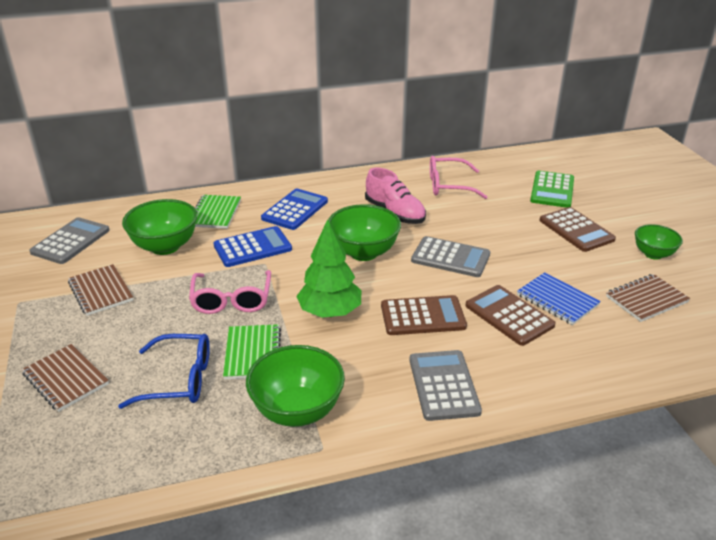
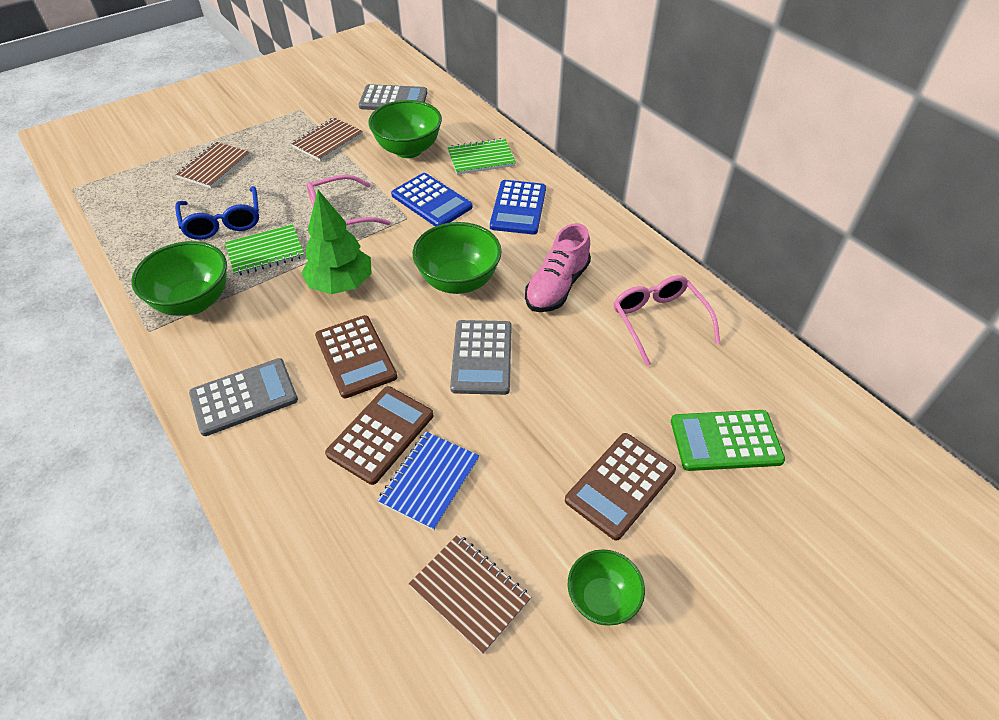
camera: 70 degrees right, 15 degrees up
blue calculator [261,189,328,230] -> blue calculator turned 90 degrees clockwise [490,180,546,235]

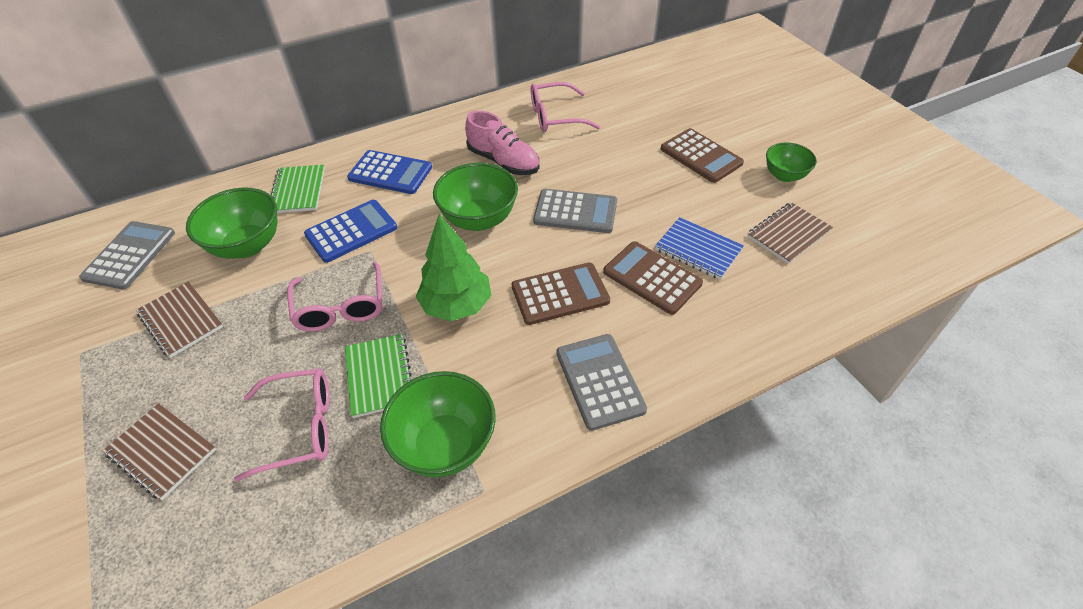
camera: 80 degrees left, 0 degrees up
blue glasses [175,186,259,240] -> pink glasses [234,368,330,482]
green calculator [671,410,785,471] -> none

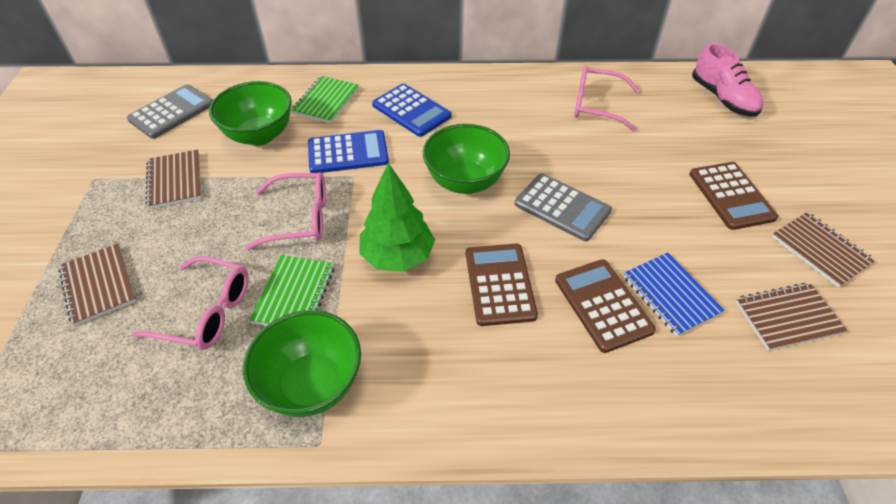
camera: 25 degrees right, 0 degrees up
pink glasses [287,262,382,332] -> pink glasses turned 105 degrees counterclockwise [245,172,326,250]
pink shoe [465,111,539,175] -> pink shoe moved to [692,43,763,117]
brown calculator [512,262,610,325] -> brown calculator turned 105 degrees counterclockwise [466,244,538,326]
grey calculator [556,334,647,431] -> none
green bowl [766,142,817,182] -> brown notebook [772,212,876,288]

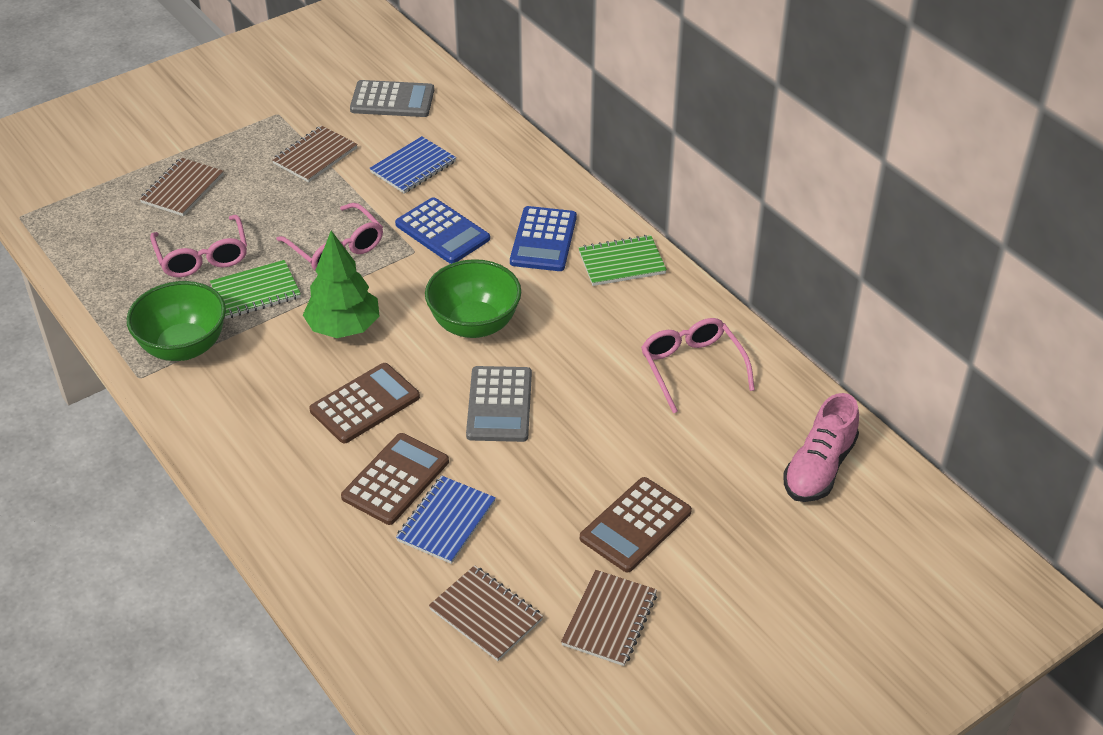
camera: 55 degrees right, 5 degrees down
green bowl [209,81,292,146] -> blue notebook [370,136,456,194]
green notebook [291,76,359,123] -> green notebook moved to [578,235,667,286]

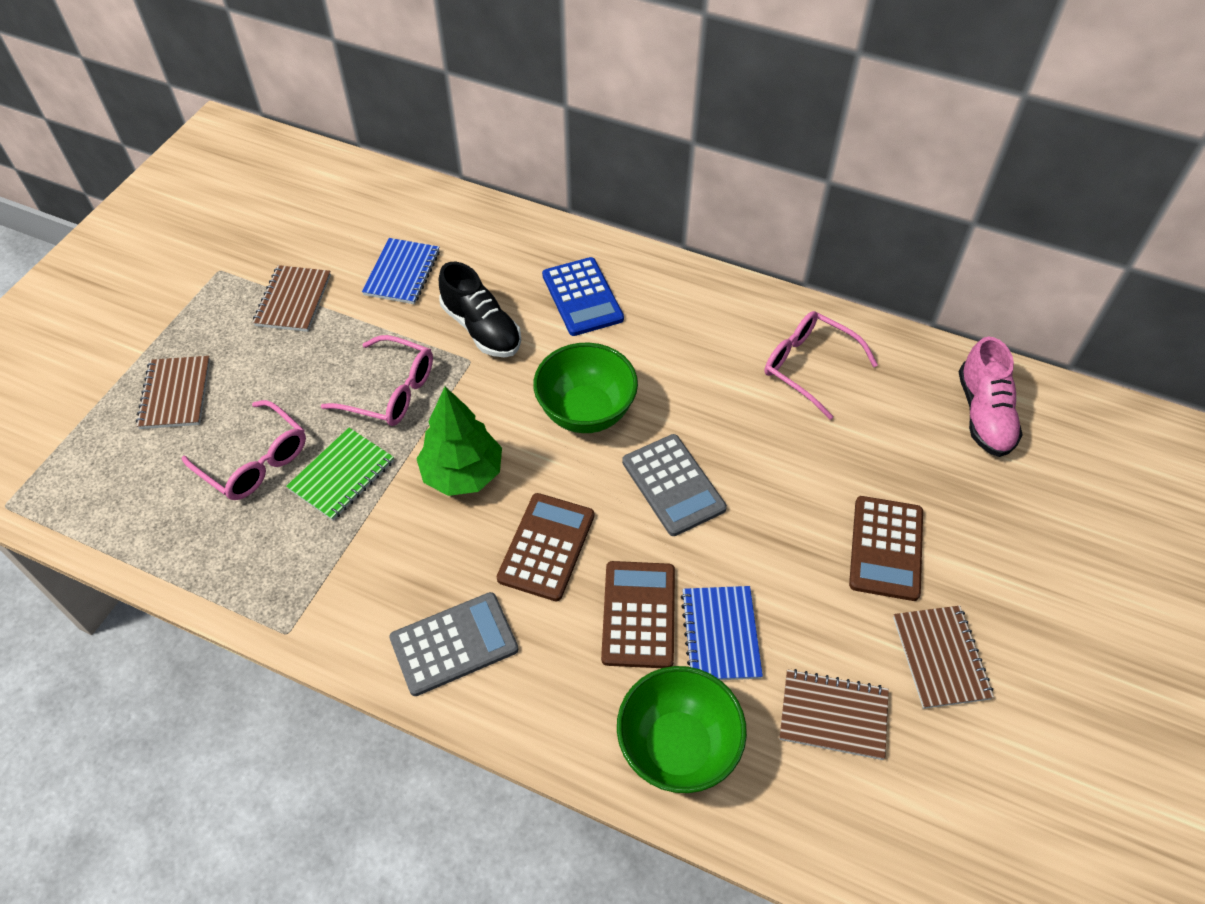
camera: 30 degrees left, 10 degrees up
green bowl [127,281,226,361] -> green bowl moved to [617,666,747,793]
grey calculator [350,80,434,117] -> grey calculator moved to [389,592,518,696]
blue calculator [395,197,490,264] -> black shoe [439,262,521,357]
green notebook [578,235,667,286] -> none

